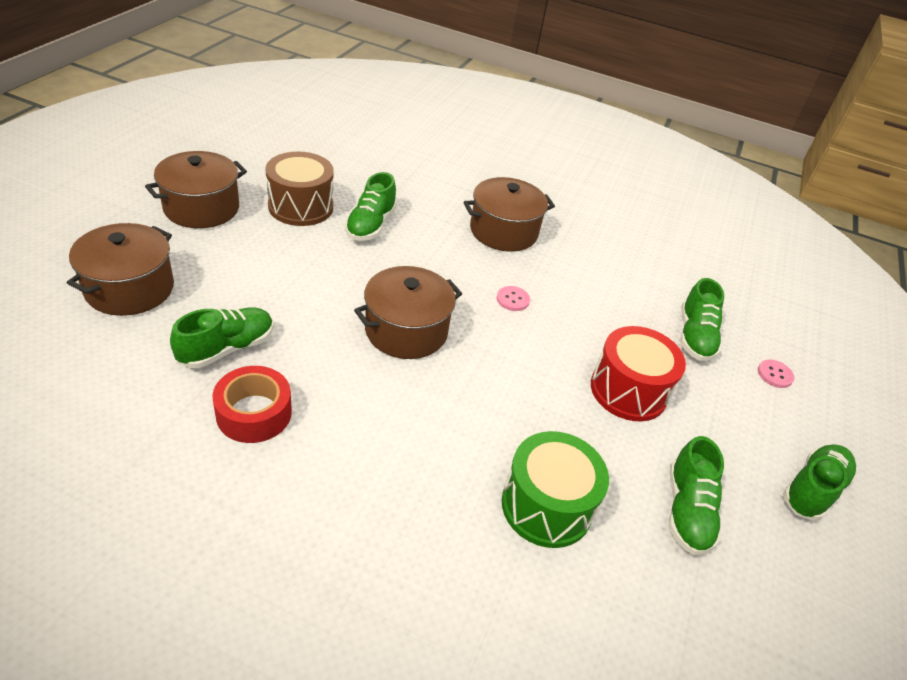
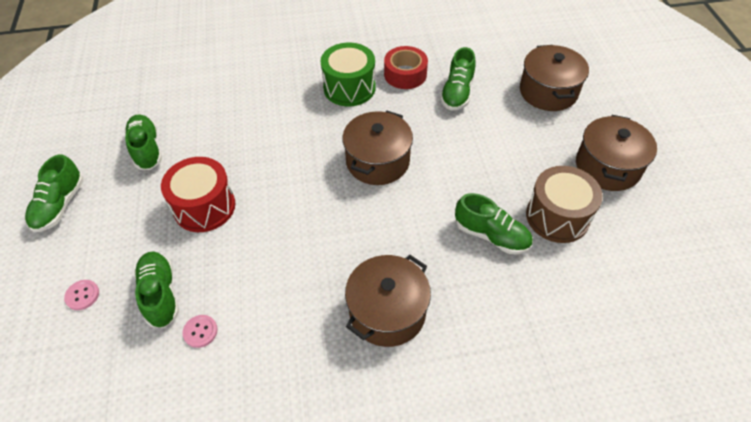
camera: 155 degrees right, 10 degrees up
green shoe [345,172,397,241] -> green shoe turned 135 degrees clockwise [455,193,533,254]
pink button [497,286,530,311] -> pink button moved to [182,315,218,348]
green drum [502,431,609,548] -> green drum moved to [321,43,375,106]

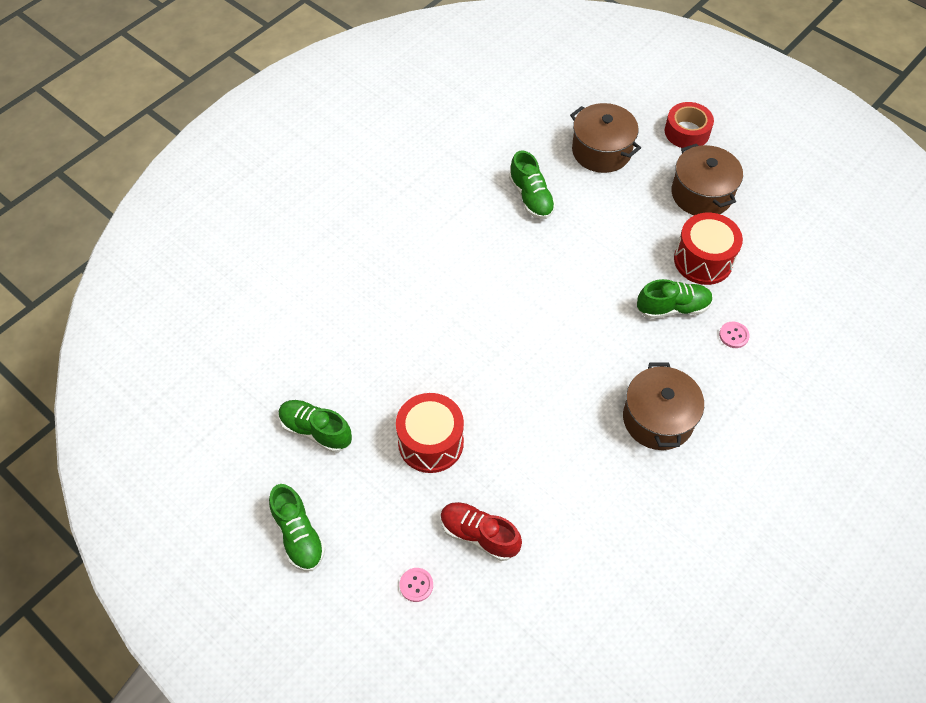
camera: 40 degrees left, 5 degrees up
green shoe [134,251,179,328] -> red shoe [440,502,522,561]
pink button [182,315,218,348] -> pink button moved to [719,322,750,348]
green drum [321,43,375,106] -> none
brown pot [342,111,413,185] -> none
red tape [384,46,428,89] -> red tape moved to [665,102,714,148]
brown drum [526,166,603,243] -> red drum [674,213,743,285]

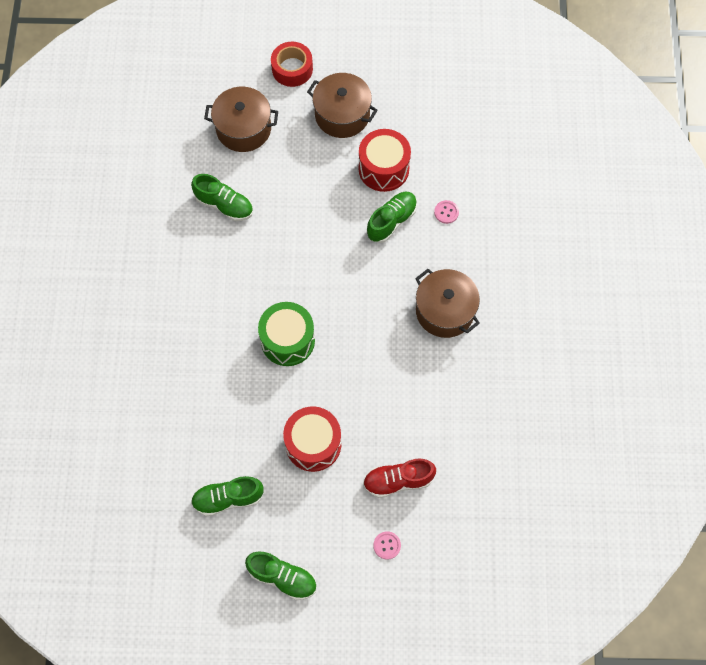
camera: 40 degrees left, 10 degrees up
none -> green drum [258,302,315,366]

